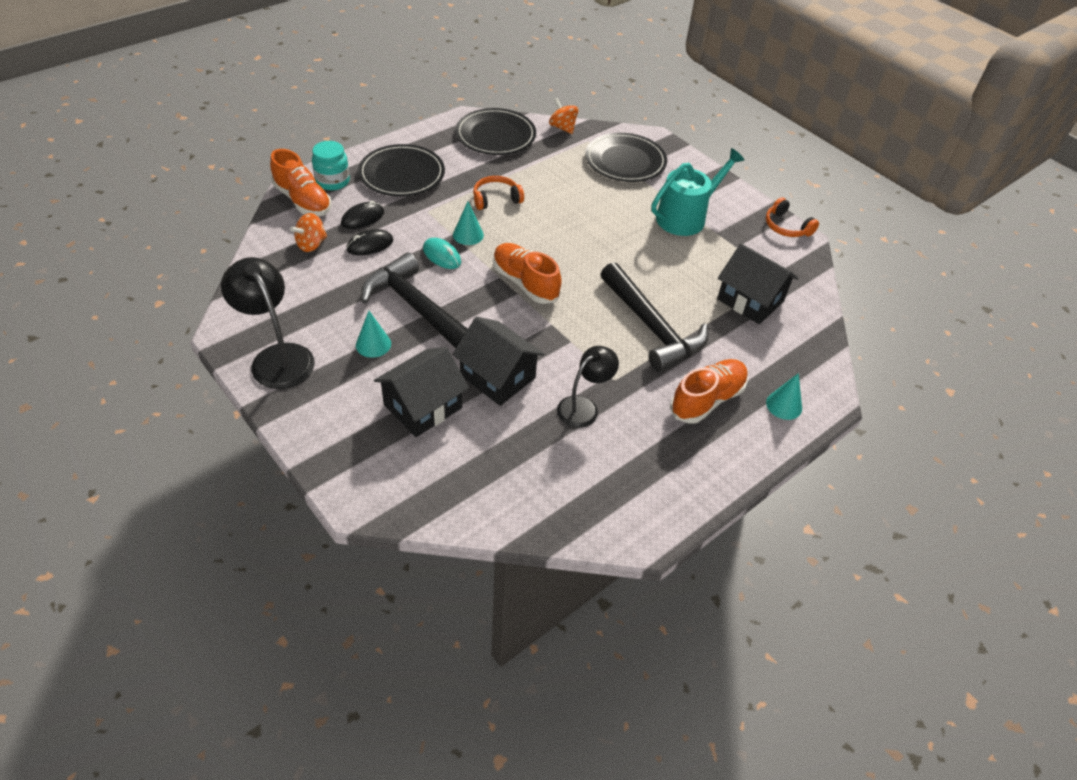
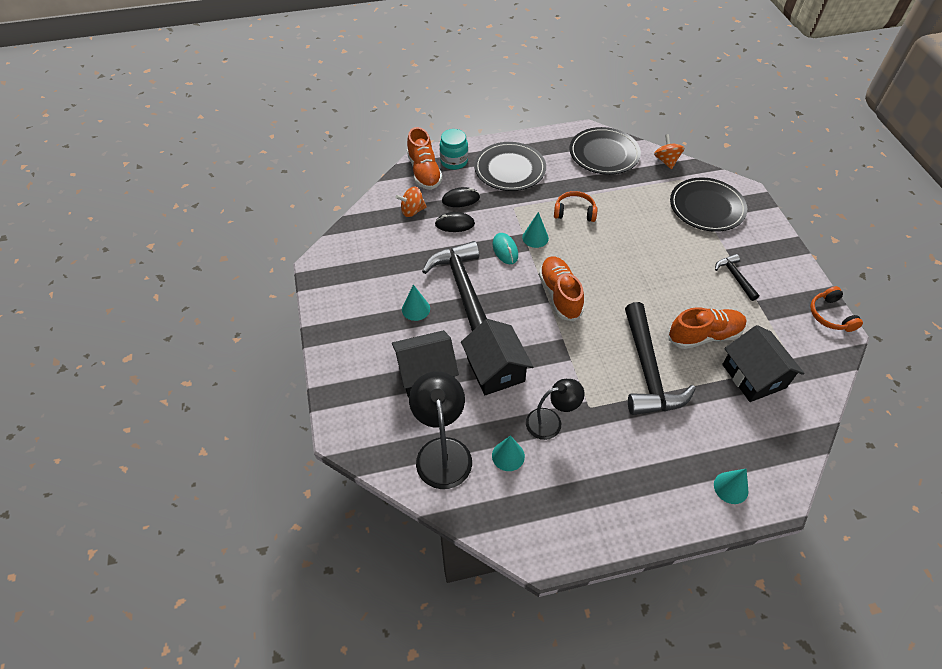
camera: 30 degrees right, 5 degrees up
black lamp [221,257,315,389] -> black lamp moved to [409,371,472,489]
turquoise watering can [651,148,744,236] -> black hammer [715,254,759,301]
orange shoe [670,359,748,424] -> orange shoe moved to [669,307,747,349]
none -> turquoise cone [492,435,525,471]

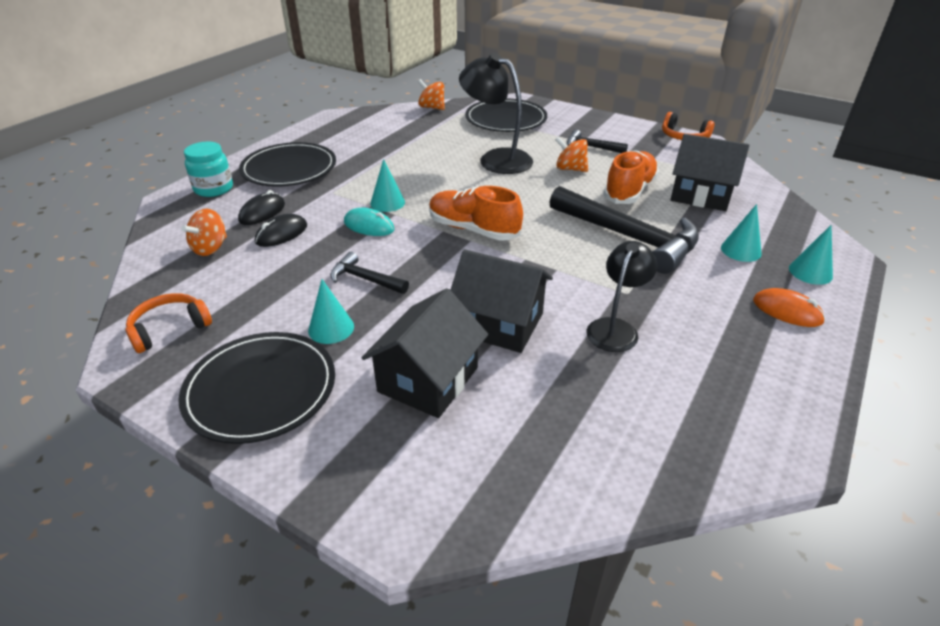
camera: 45 degrees left, 15 degrees down
orange shoe [407,127,443,190] -> none
black lamp [409,371,472,489] -> black lamp moved to [459,53,533,174]
black hammer [422,241,487,331] -> black hammer [330,252,409,294], size x0.49
turquoise cone [492,435,525,471] -> turquoise cone moved to [721,204,762,262]
orange headphones [554,191,597,222] -> orange headphones moved to [126,293,212,353]
black plate [570,127,641,175] -> black plate moved to [178,332,335,444]
none -> orange spinning top [555,136,588,172]
none -> orange mouse [753,288,825,327]

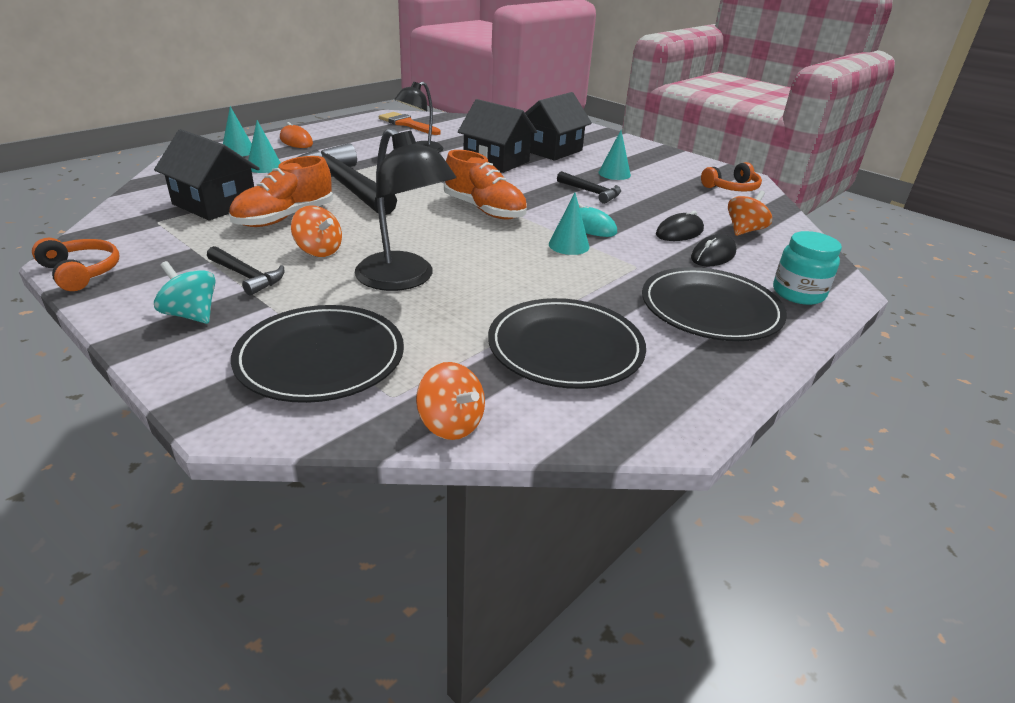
camera: 170 degrees left, 5 degrees down
black plate [178,332,335,444] -> black plate moved to [488,298,646,389]
none -> turquoise spinning top [154,261,216,324]
none -> orange brush [379,112,441,135]

